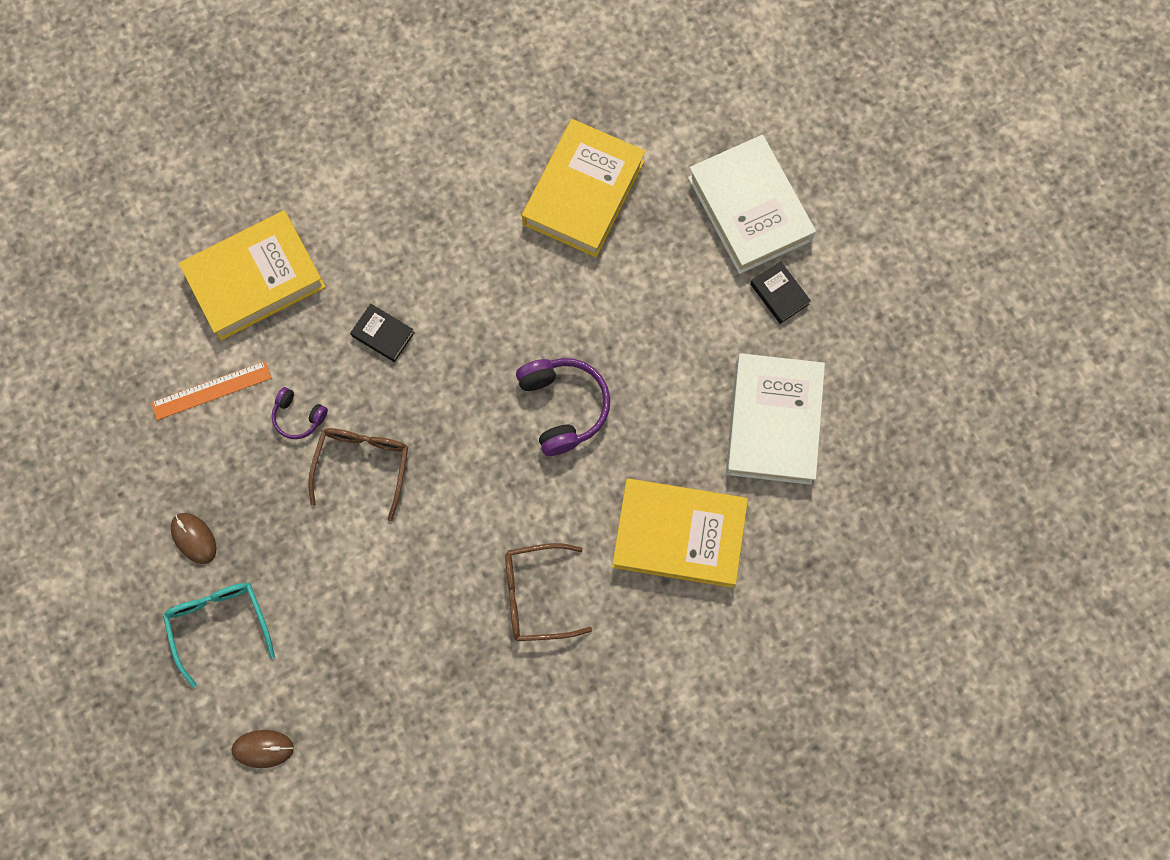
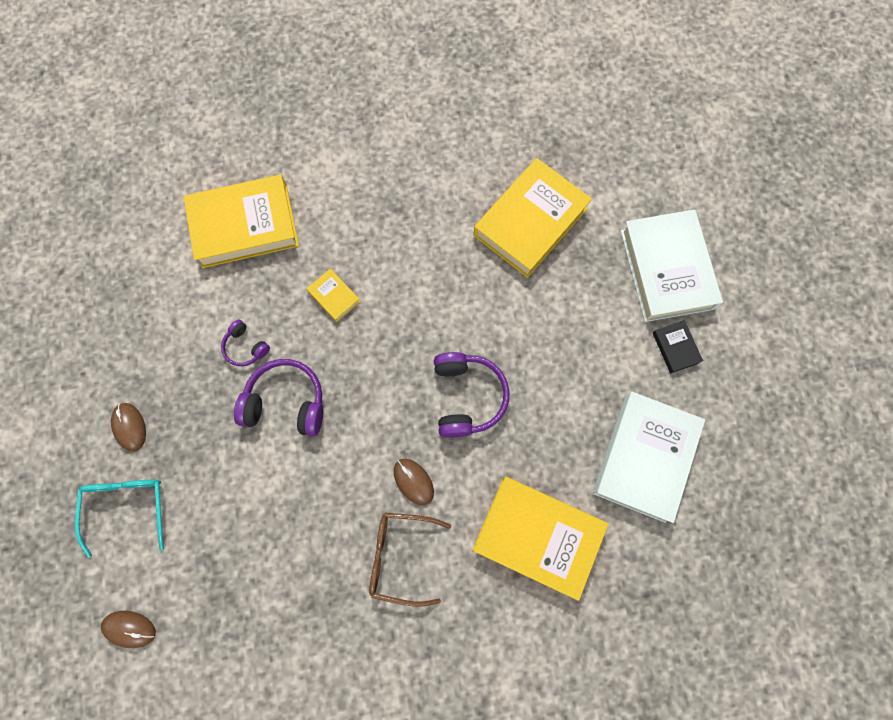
camera: 15 degrees right, 0 degrees up
orange ruler [151,361,271,420] -> none
brown glasses [308,428,408,521] -> purple headphones [234,359,323,437]
black book [350,304,415,362] -> yellow book [307,269,360,322]
none -> brown mouse [394,459,434,505]

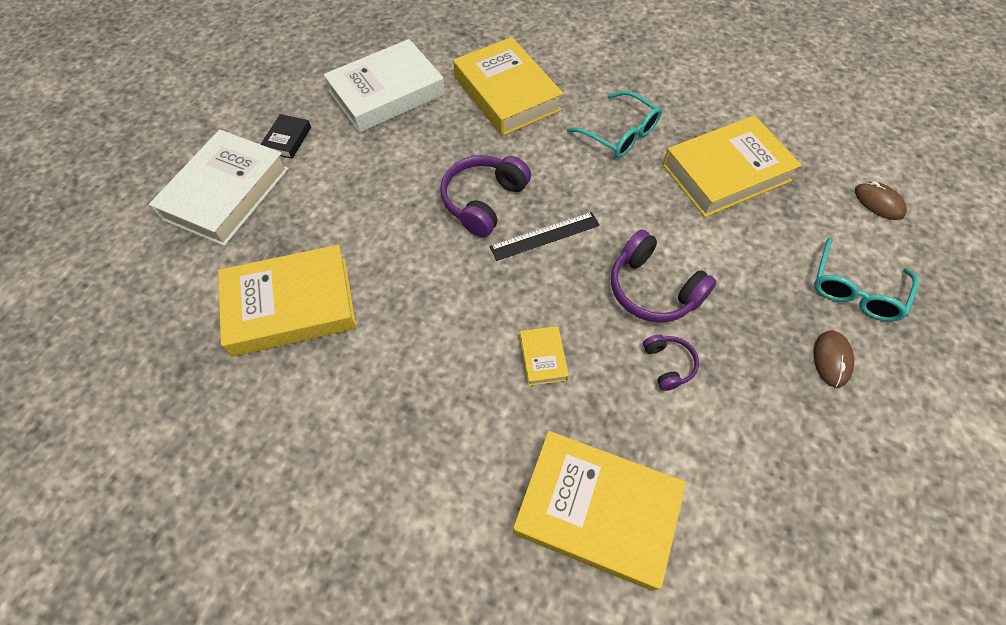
camera: 145 degrees left, 15 degrees down
brown glasses [369,513,451,607] -> turquoise glasses [567,90,662,158]
brown mouse [394,459,434,505] -> none
none -> black ruler [489,212,600,261]
none -> yellow book [662,115,802,217]

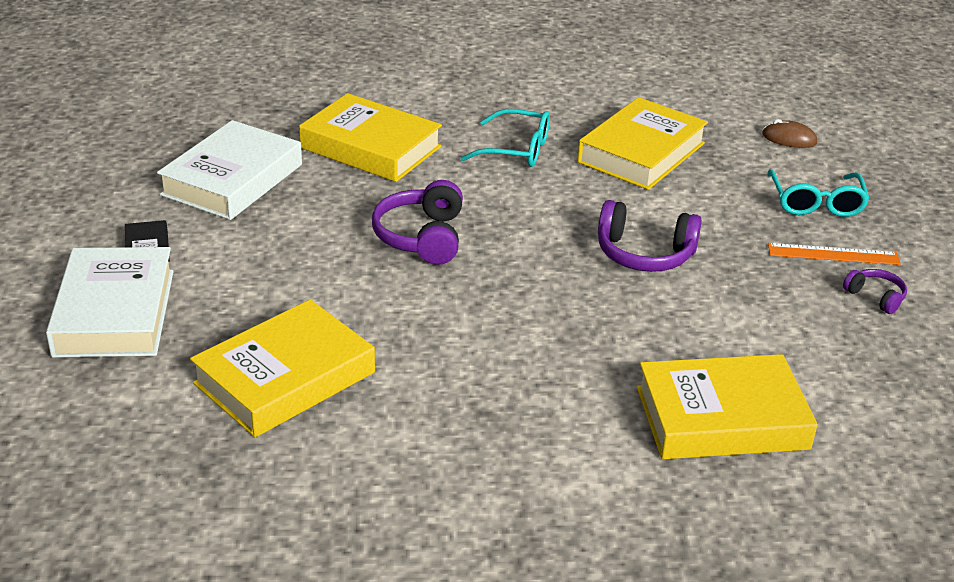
camera: 30 degrees left, 25 degrees down
black ruler [489,212,600,261] -> none
yellow book [520,326,569,386] -> none
purple headphones [643,335,699,391] -> purple headphones moved to [843,269,907,314]
brown mouse [814,331,854,388] -> orange ruler [768,243,901,265]

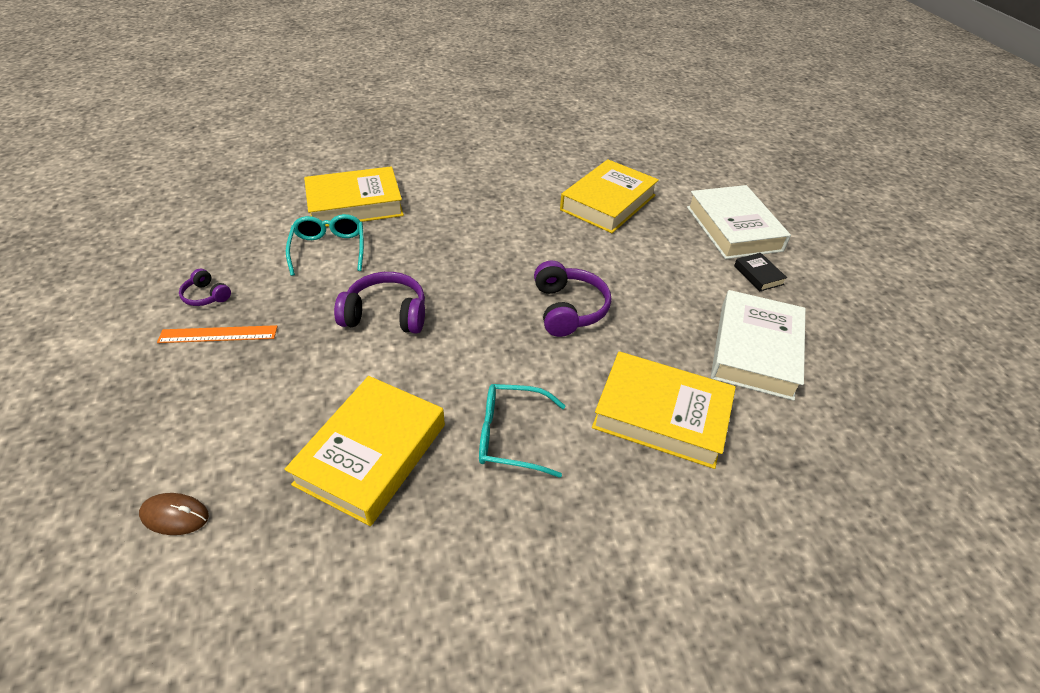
camera: 170 degrees right, 10 degrees up
turquoise glasses [767,169,870,217] -> turquoise glasses moved to [286,214,364,276]

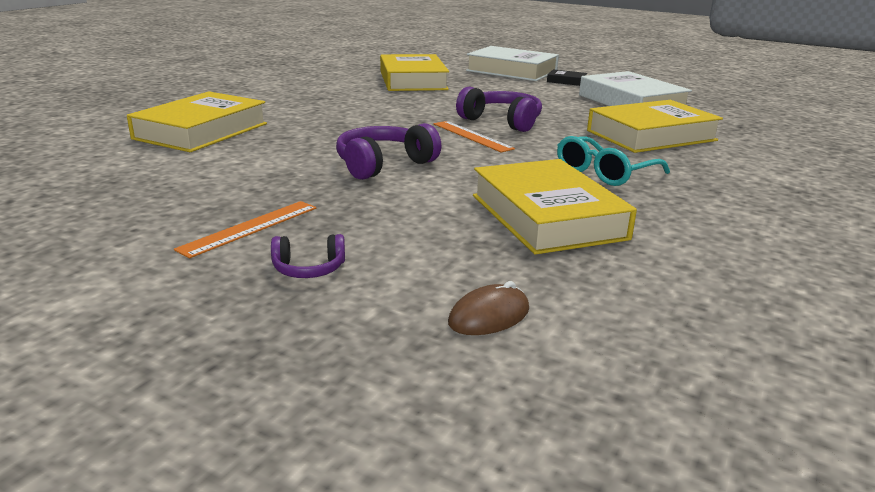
camera: 45 degrees left, 20 degrees down
purple headphones [179,269,231,306] -> purple headphones moved to [271,234,345,278]
turquoise glasses [286,214,364,276] -> none
none -> orange ruler [434,121,515,152]

